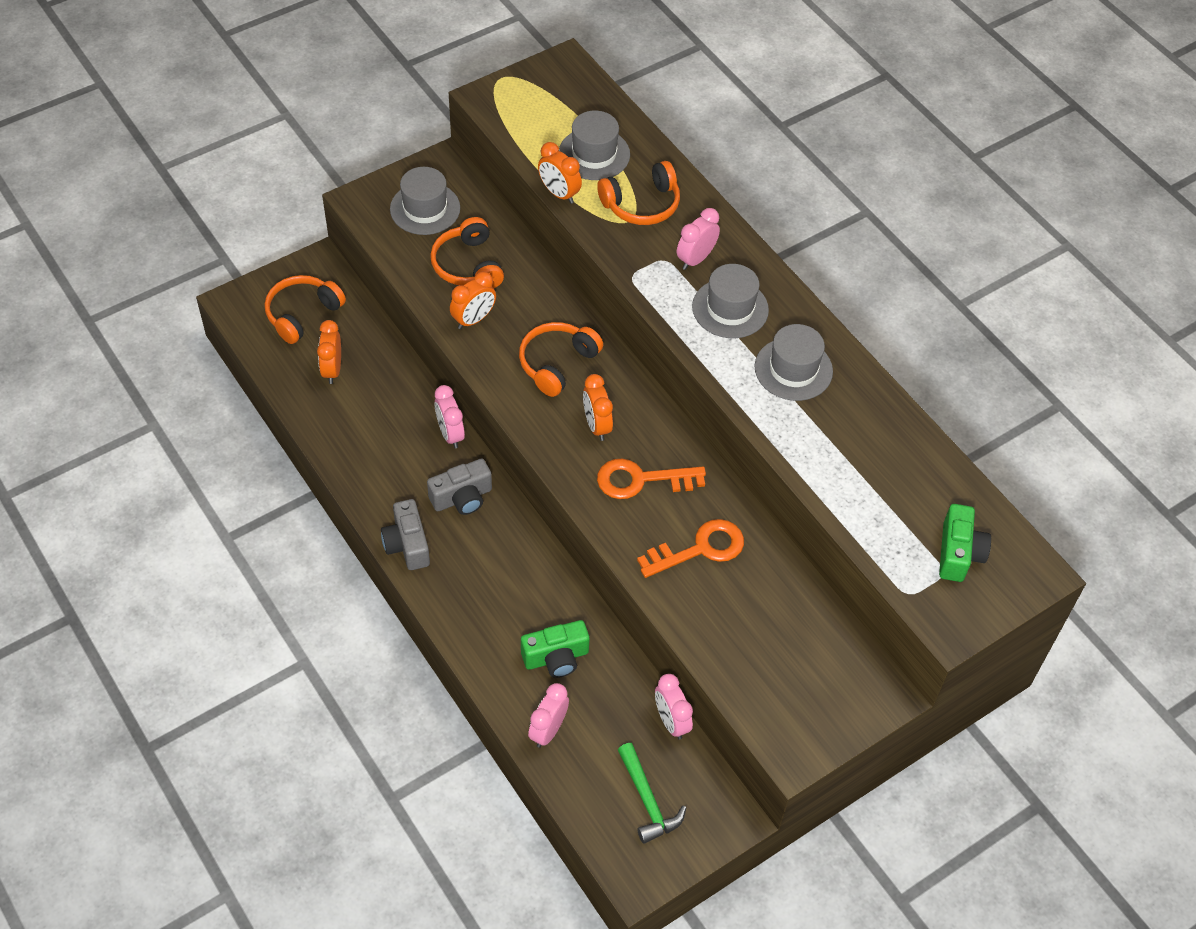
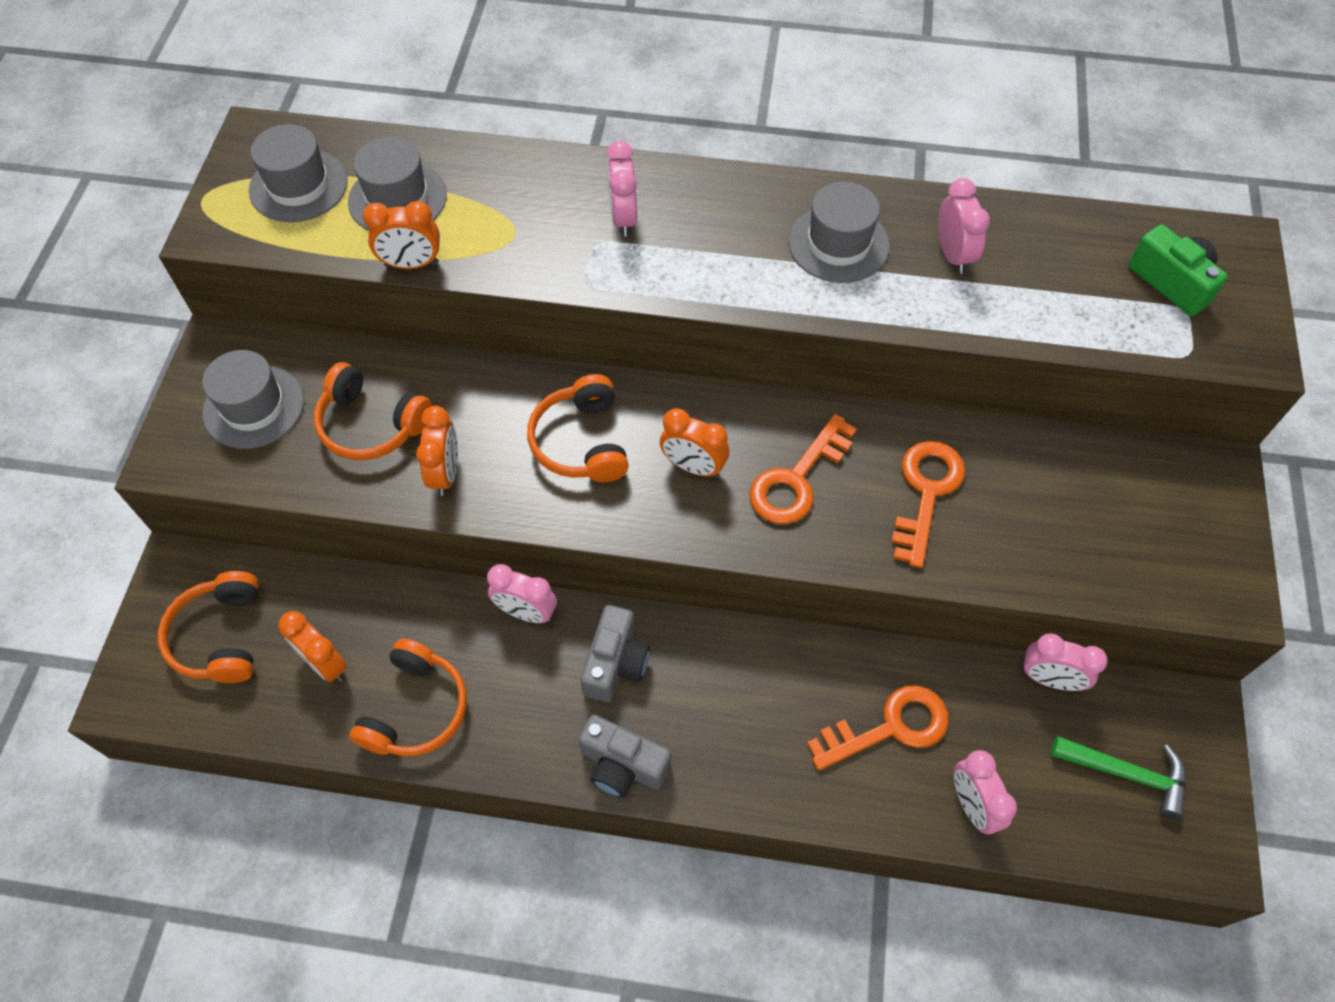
camera: 45 degrees left, 5 degrees up
green camera [521,620,590,678] -> orange key [807,685,949,771]
orange headphones [597,161,680,225] -> orange headphones moved to [349,638,467,756]
grey hat [692,264,769,338] -> grey hat moved to [249,124,348,222]
none -> pink clock [938,178,990,274]

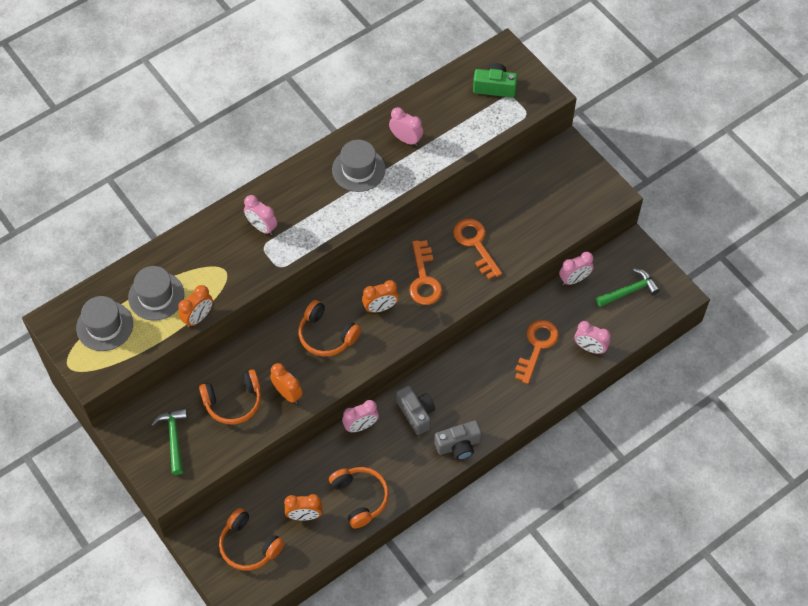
camera: 45 degrees left, 0 degrees up
grey hat [202,350,304,449] -> green hammer [151,408,188,475]

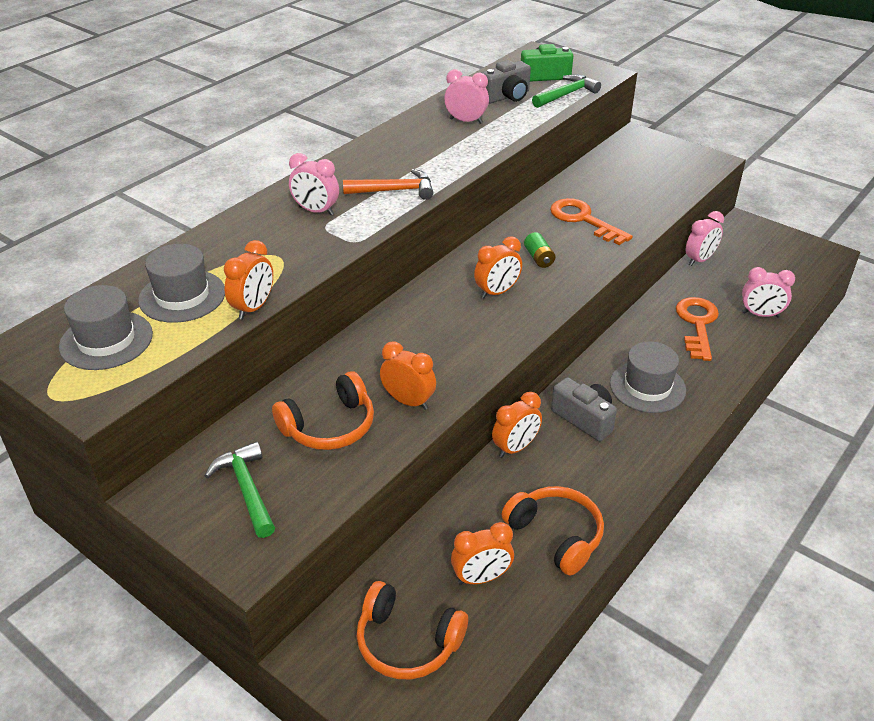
camera: 15 degrees left, 20 degrees down
orange headphones [298,300,361,356] -> none
grey hat [332,140,385,192] -> grey hat moved to [610,342,686,413]
pink clock [342,400,379,432] -> orange clock [492,392,542,458]
orange key [409,240,443,305] -> green battery [524,232,555,268]
grey camera [434,420,482,460] -> grey camera moved to [481,60,531,103]
green hammer [596,268,660,307] -> green hammer moved to [532,74,601,108]
none -> orange hammer [343,169,433,200]

